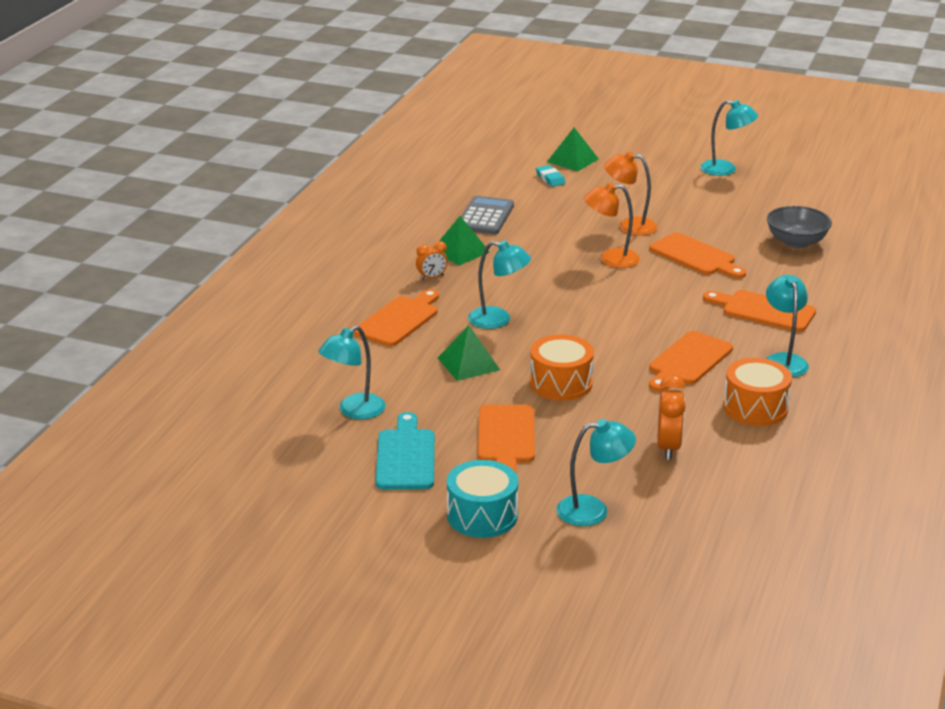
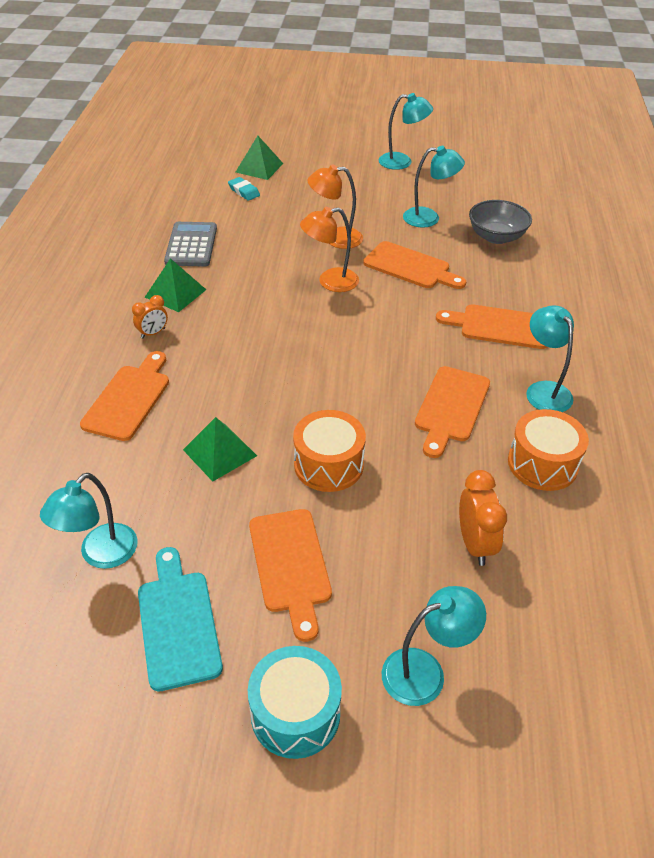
camera: 15 degrees left, 15 degrees up
turquoise lamp [468,240,531,329] -> turquoise lamp moved to [403,146,465,228]

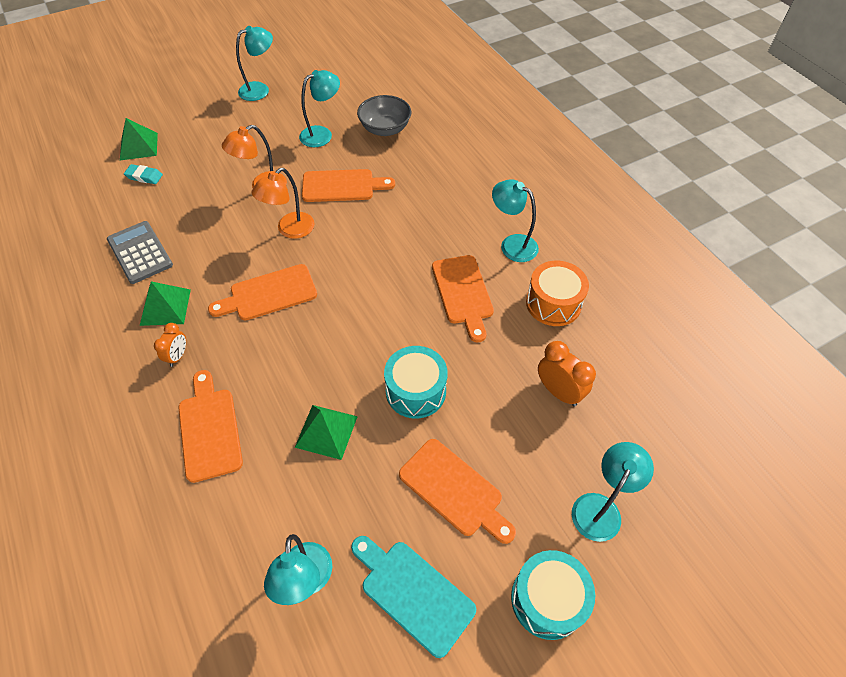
camera: 35 degrees left, 10 degrees up
orange drum [293,410,366,492] -> turquoise drum [384,346,448,419]
orange cutting board [436,304,547,349] -> orange cutting board moved to [208,264,317,320]

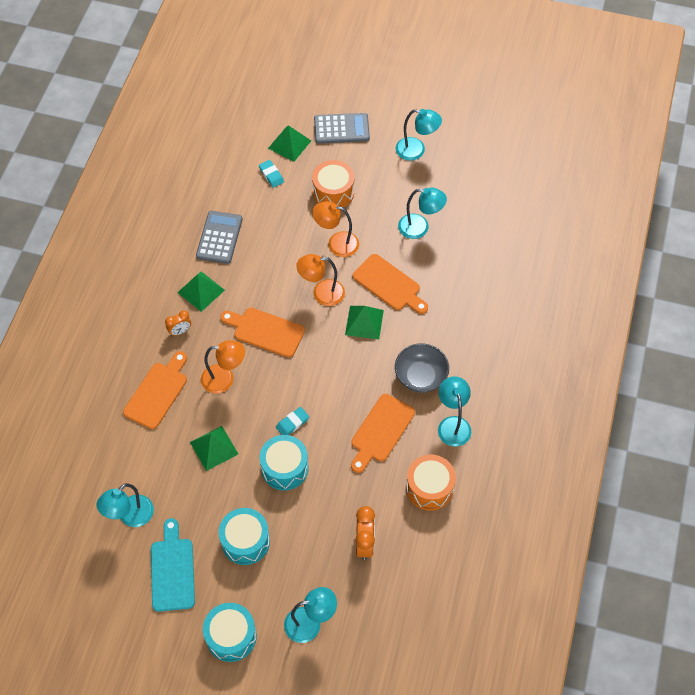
camera: 45 degrees right, 5 degrees up
grey bowl [357,95,411,136] -> grey bowl moved to [395,343,449,393]
orange cutting board [399,439,516,544] -> turquoise drum [219,508,270,565]
none -> orange lamp [201,340,245,394]
none -> turquoise eraser [276,407,309,435]
none -> orange drum [312,160,354,208]
none -> grey calculator [314,113,370,144]
none -> green pyramid [345,306,384,340]

